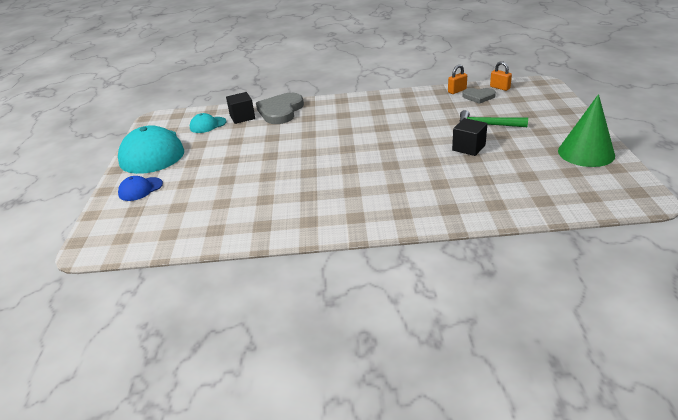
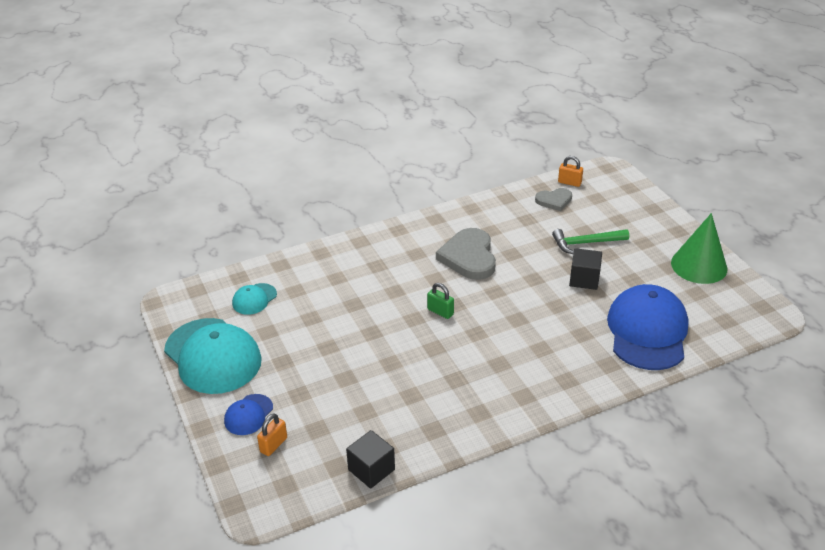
camera: 25 degrees left, 5 degrees up
black cube [226,92,255,124] -> black cube moved to [346,430,395,489]
grey heart [256,93,304,124] -> grey heart moved to [436,228,496,280]
orange padlock [448,65,467,94] -> orange padlock moved to [257,413,287,456]
none -> green padlock [427,283,454,319]
none -> blue cap [607,284,689,370]

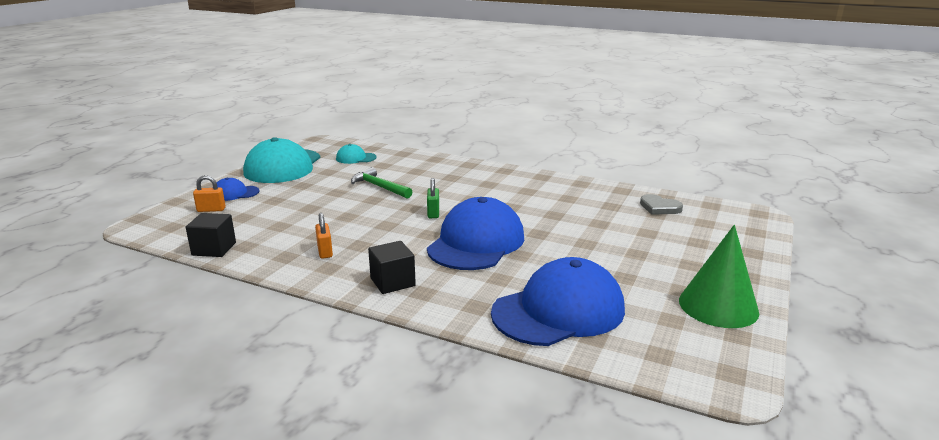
camera: 50 degrees right, 15 degrees down
grey heart [436,228,496,280] -> none
green hammer [552,229,629,254] -> green hammer moved to [351,167,412,199]
orange padlock [558,156,583,187] -> orange padlock moved to [315,213,333,259]
black cube [569,248,602,290] -> black cube moved to [368,241,416,294]
none -> blue cap [427,197,524,270]

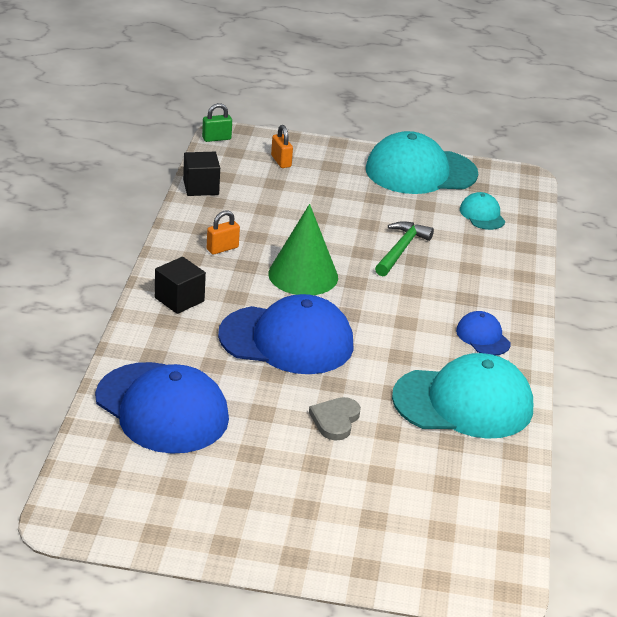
camera: 70 degrees right, 10 degrees up
blue cap [217,178,260,201] -> blue cap moved to [456,311,511,356]
green padlock [427,178,439,218] -> green padlock moved to [202,103,232,142]
grey heart [640,194,683,215] -> grey heart moved to [309,397,361,440]
green cone [679,225,759,328] -> green cone moved to [268,204,338,295]
none -> turquoise cap [392,353,533,439]

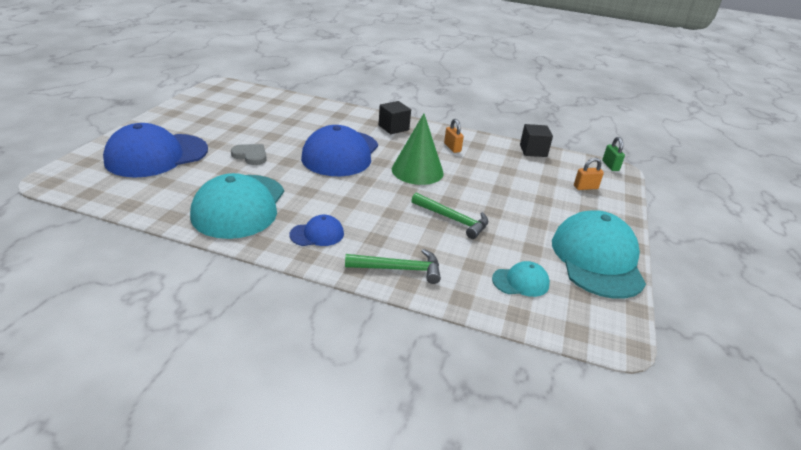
camera: 100 degrees right, 0 degrees up
blue cap [95,362,229,454] -> blue cap moved to [103,123,208,178]
none -> green hammer [345,249,441,284]

